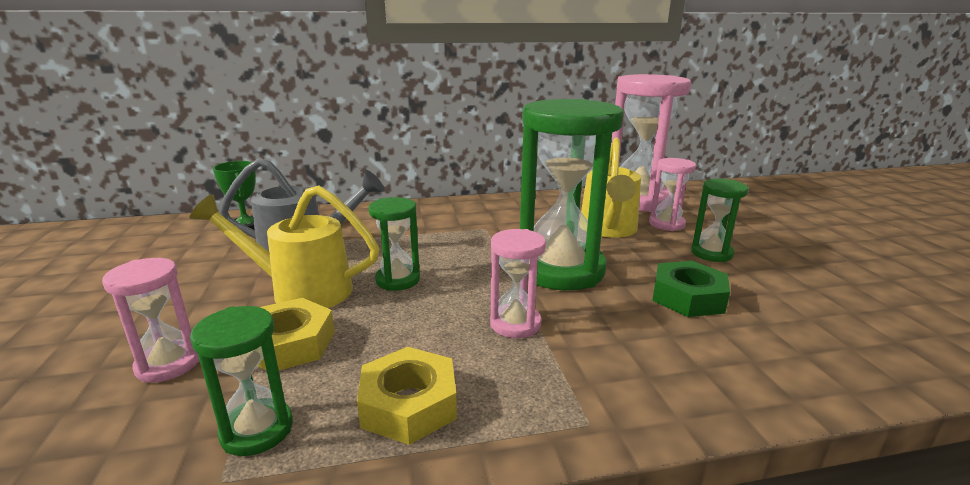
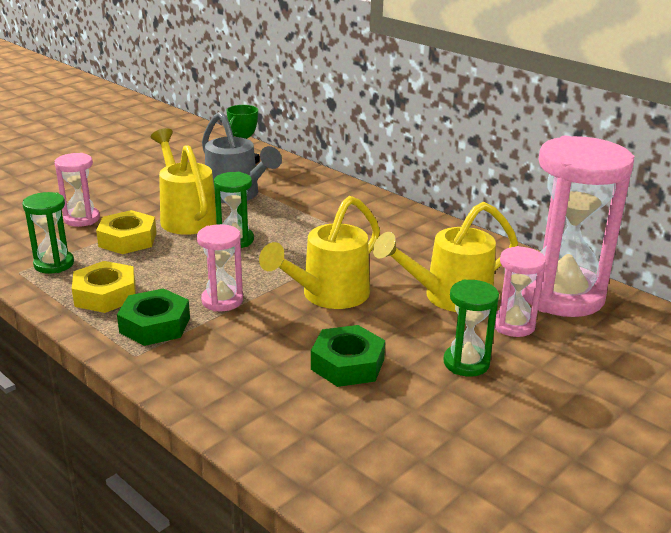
camera: 55 degrees right, 5 degrees up
green hourglass [520,99,624,290] -> yellow watering can [259,196,380,309]
none -> green nut [117,288,190,346]

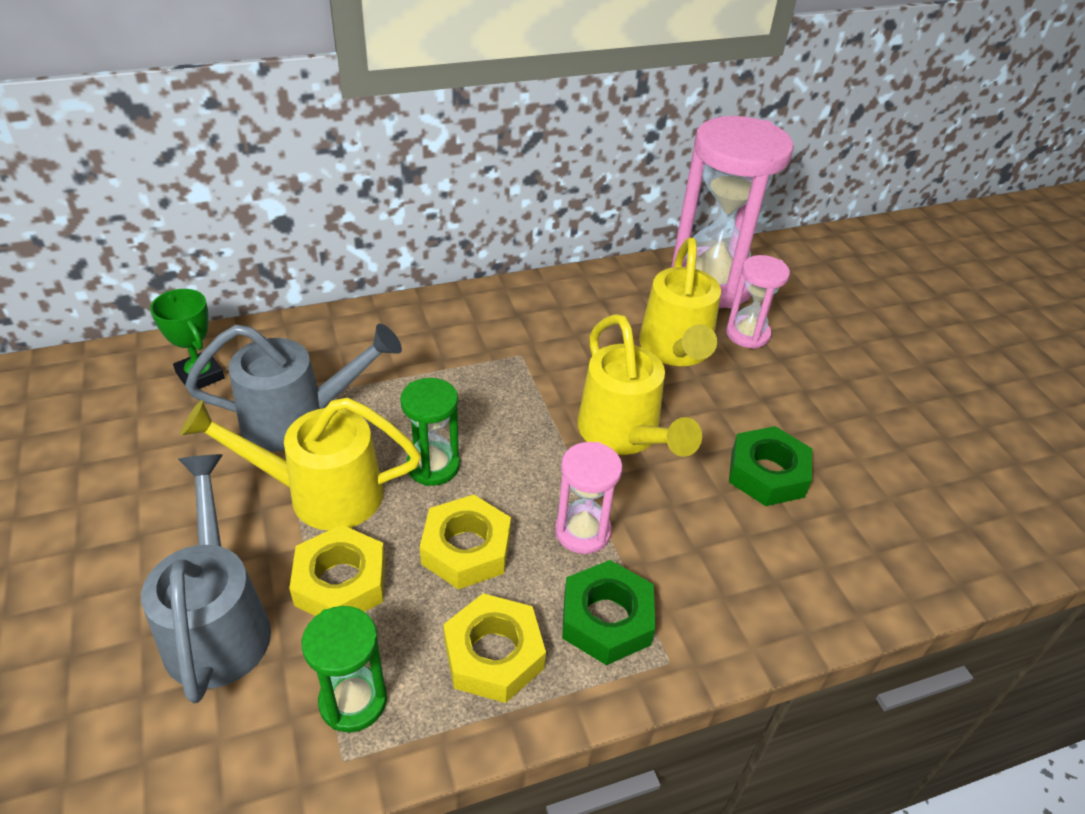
camera: 65 degrees left, 15 degrees up
pink hourglass [55,153,100,227] -> grey watering can [141,454,271,703]
green hourglass [443,280,499,377] -> none
none -> yellow nut [420,495,511,589]

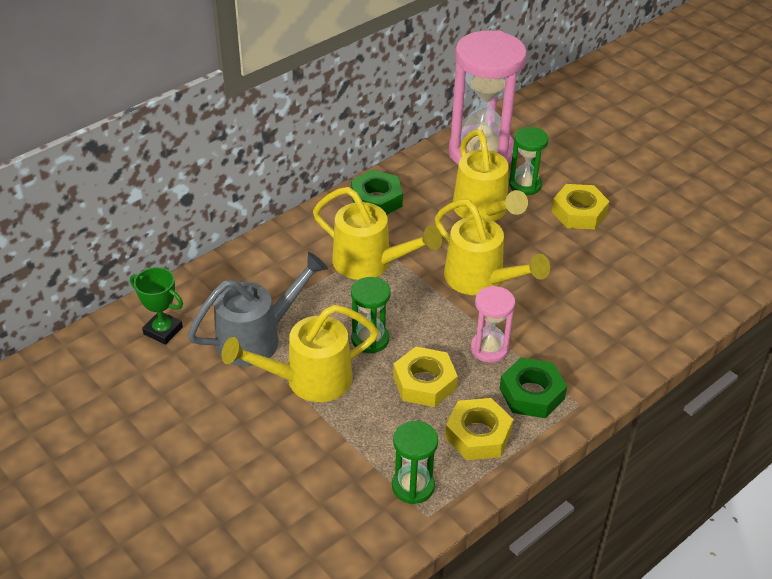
camera: 20 degrees left, 0 degrees up
grey watering can [141,454,271,703] -> none
yellow nut [289,525,386,616] -> yellow nut moved to [551,184,610,230]
pink hourglass [726,255,790,349] -> green hourglass [509,127,548,195]
green nut [729,426,812,506] -> green nut moved to [351,170,403,215]
none -> yellow watering can [313,187,442,280]

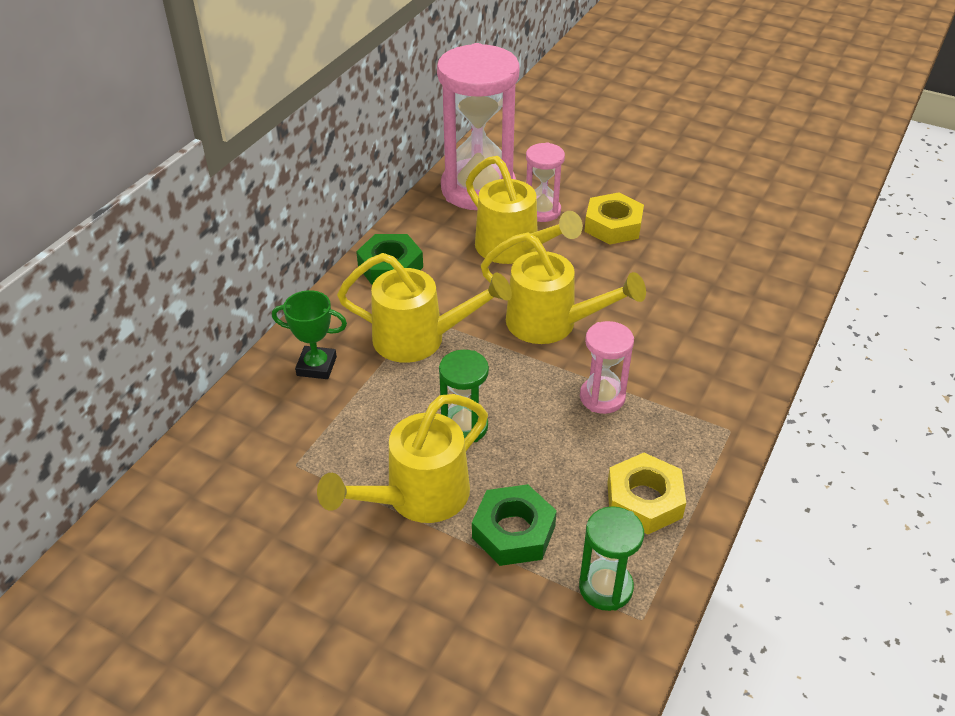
camera: 20 degrees left, 0 degrees up
green trophy [130,267,183,345] -> green trophy moved to [272,290,347,379]
grey watering can [188,252,328,366] -> none
yellow nut [393,347,458,407] -> none
green nut [499,358,567,418] -> green nut moved to [472,484,557,566]
green hourglass [509,127,548,195] -> pink hourglass [526,142,565,222]

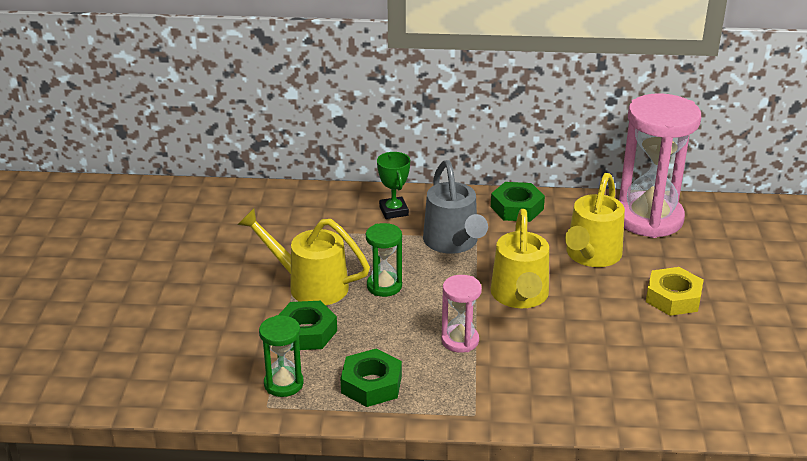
camera: 65 degrees right, 10 degrees down
yellow watering can [337,253,512,363] -> grey watering can [423,160,488,254]
pink hourglass [526,142,565,222] -> none
yellow nut [607,453,686,534] -> green nut [341,349,402,407]

